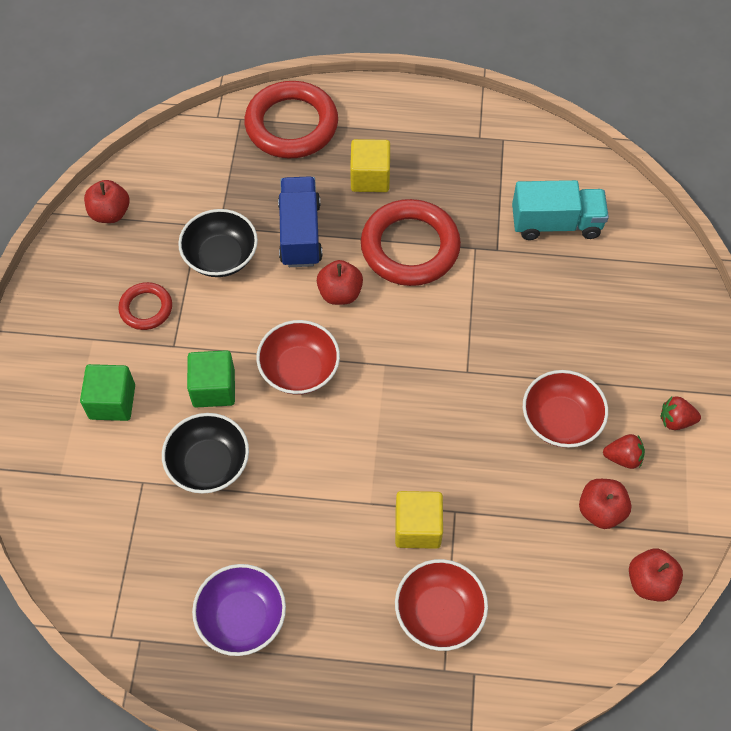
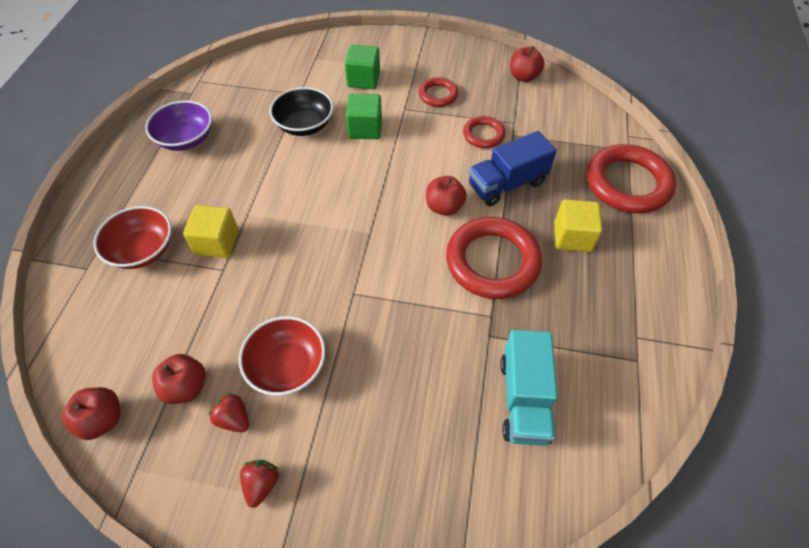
camera: 95 degrees right, 5 degrees down
black bowl [178,209,258,277] -> red ring [463,116,505,148]
red bowl [256,320,340,395] -> none
blue truck [278,176,322,267] -> blue truck turned 150 degrees clockwise [469,131,557,206]
red strawberry [603,434,645,469] -> red strawberry turned 120 degrees clockwise [209,393,249,432]

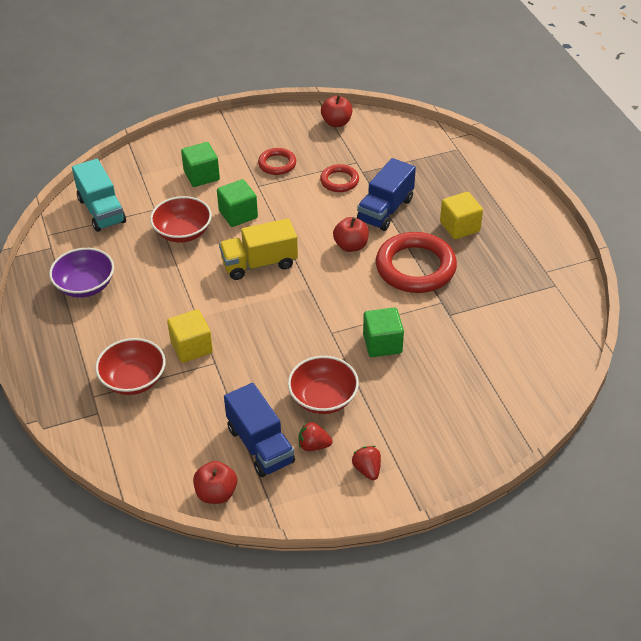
camera: 30 degrees left, 10 degrees down
red apple [152,354,206,404] -> blue truck [224,383,295,477]
black bowl [269,87,333,136] -> red bowl [150,196,212,243]
turquoise truck [500,330,558,446] -> turquoise truck moved to [72,159,126,232]
red ring [587,144,676,214] -> none
none -> yellow truck [219,218,298,280]
none -> green cube [363,308,404,357]

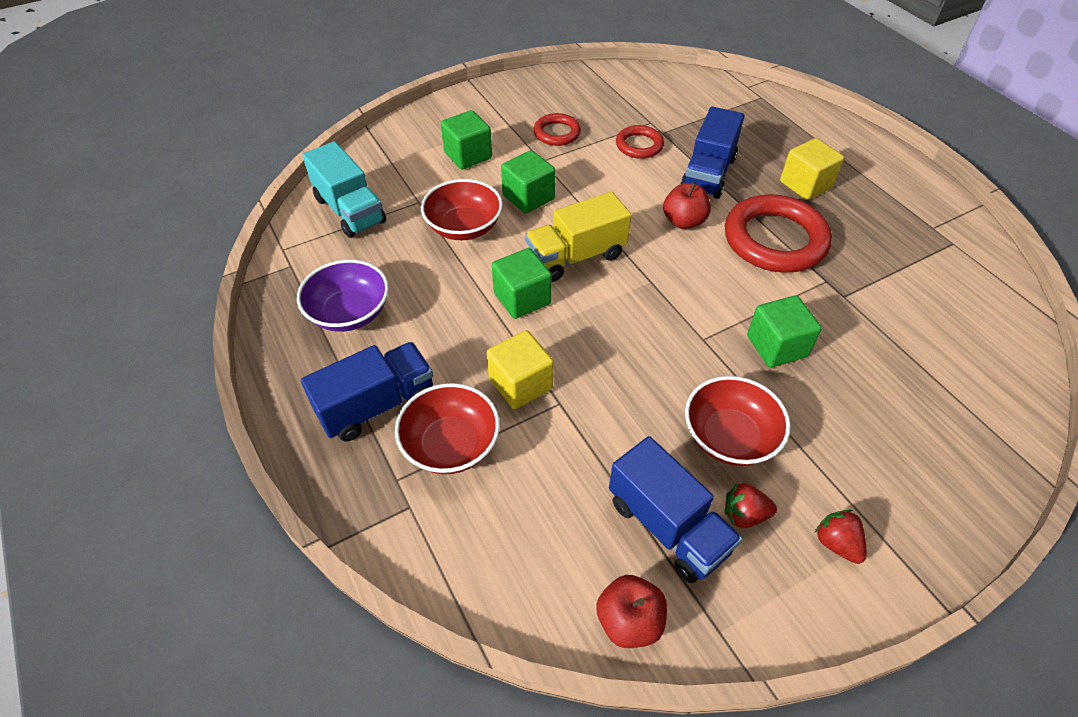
camera: 10 degrees left, 5 degrees up
red apple [321,95,353,127] -> none
none -> blue truck [301,342,433,442]
none -> green cube [492,248,552,319]

